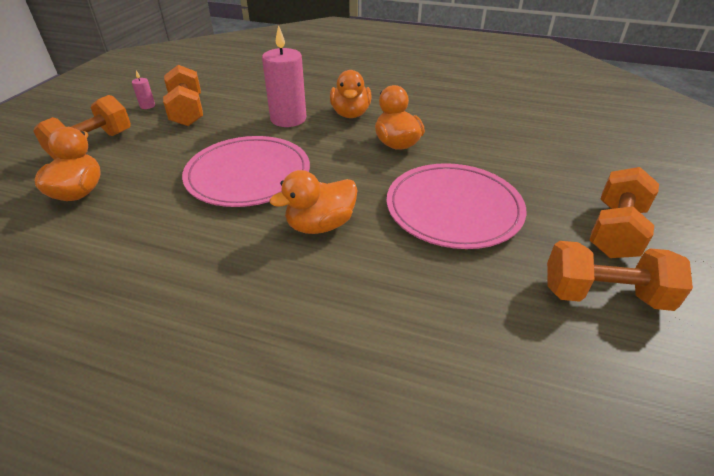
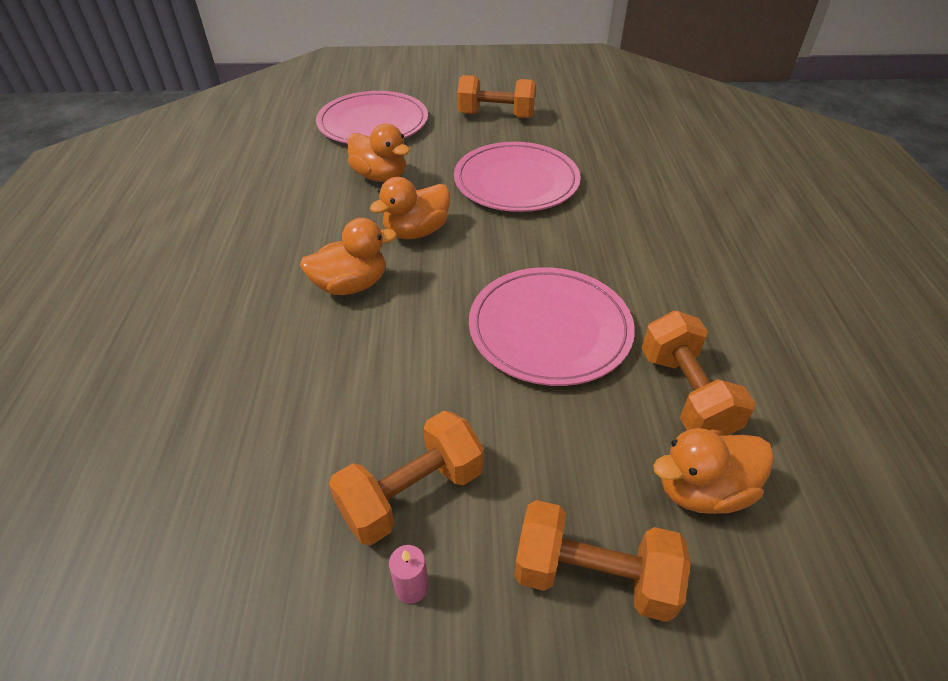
camera: 110 degrees left, 5 degrees up
pink candle [262,25,306,127] -> none
orange duck [270,170,358,234] -> orange duck moved to [347,124,410,182]
orange dumbbell [547,241,693,311] -> orange dumbbell moved to [642,311,756,436]
none -> pink plate [316,91,428,144]

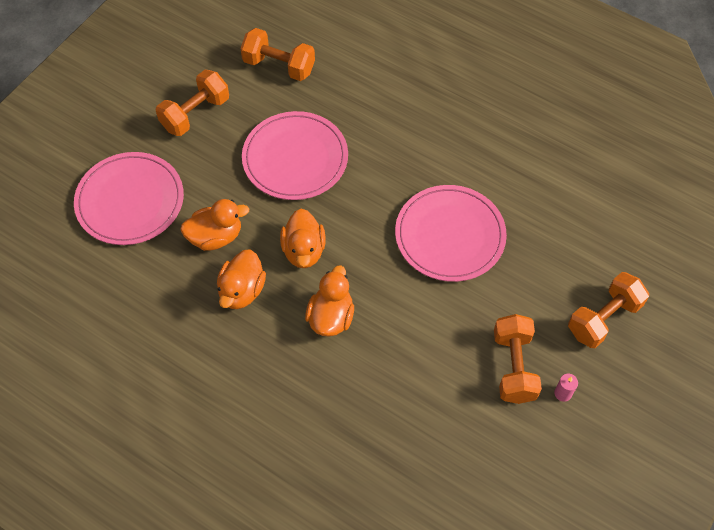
camera: 55 degrees left, 15 degrees up
orange dumbbell [642,311,756,436] -> orange dumbbell moved to [240,28,315,81]
orange duck [653,428,774,514] -> orange duck moved to [217,249,266,309]

